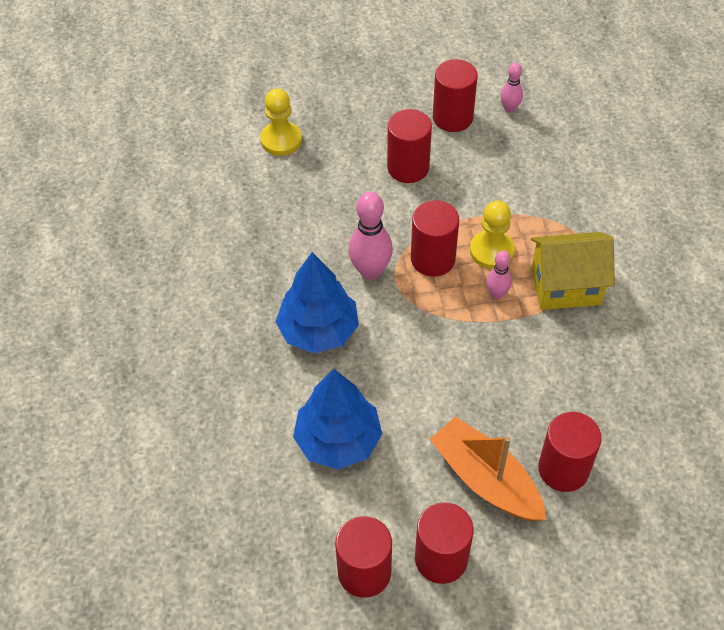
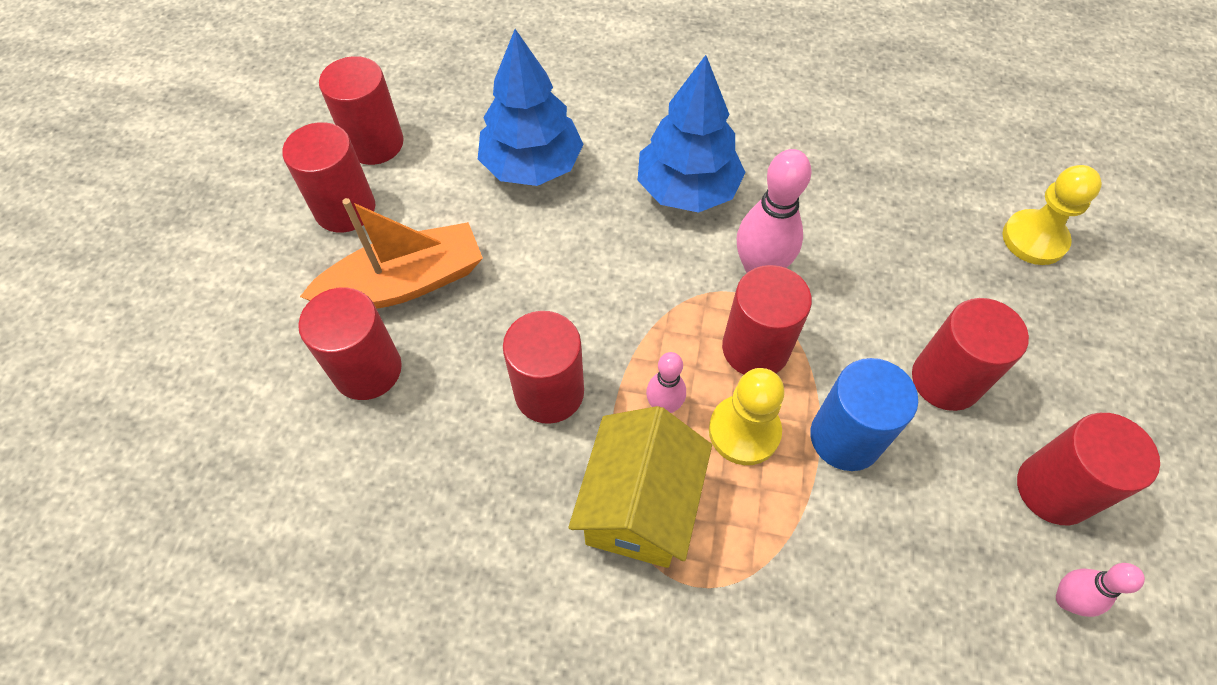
camera: 110 degrees right, 5 degrees up
none -> red cylinder [503,311,584,424]
none -> blue cylinder [810,358,918,471]

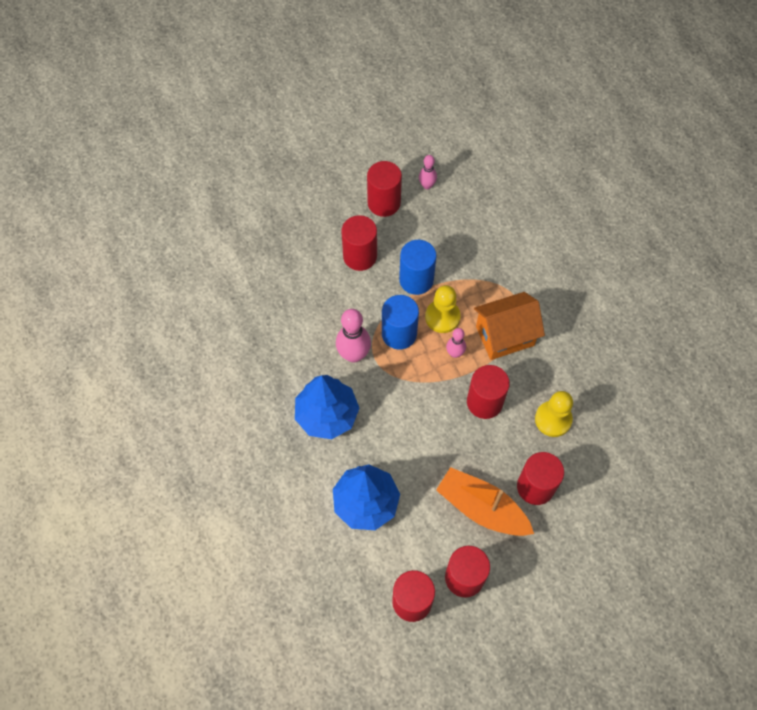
camera: 125 degrees left, 5 degrees up
yellow house [568,406,712,568] -> orange house [474,292,545,360]
red cylinder [722,265,812,375] -> blue cylinder [382,295,419,350]
yellow pawn [1002,165,1102,265] -> yellow pawn moved to [535,391,573,437]

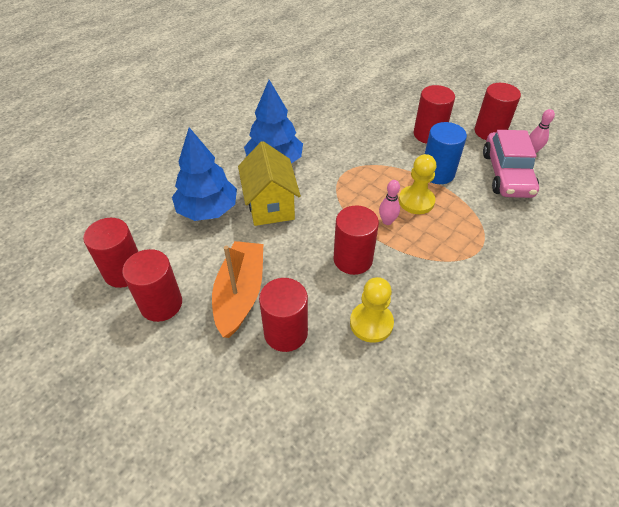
camera: 65 degrees right, 15 degrees down
pink bowling pin [336,309,371,363] -> none
blue cylinder [382,295,419,350] -> none
orange house [474,292,545,360] -> none
none -> yellow house [238,141,301,226]
none -> pink car [483,130,539,198]

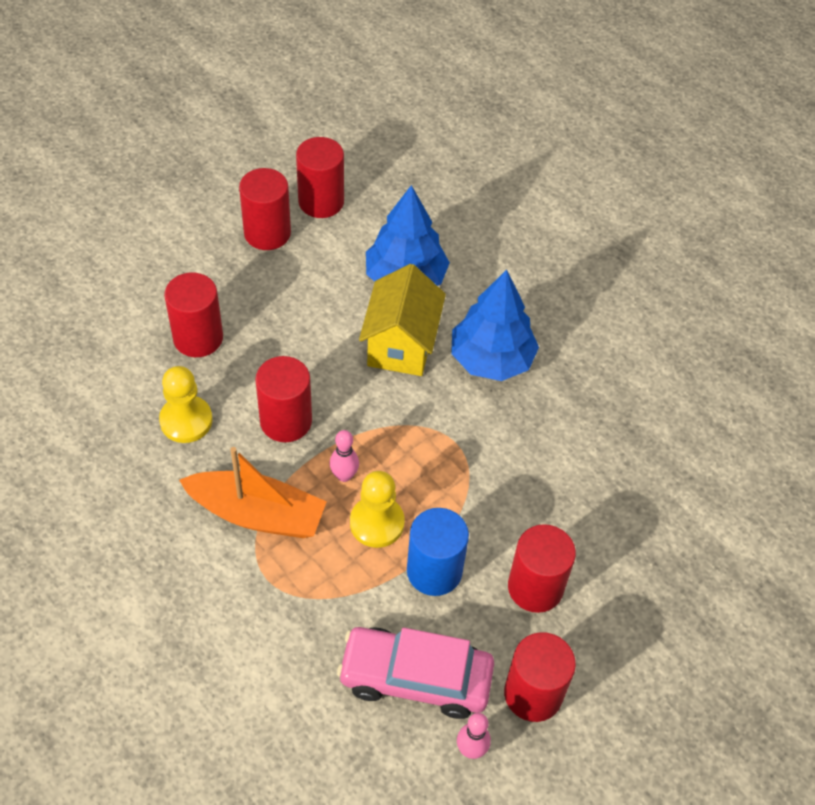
camera: 95 degrees right, 5 degrees up
orange boat [212,241,263,338] -> orange boat moved to [179,447,327,538]
yellow house [238,141,301,226] -> yellow house turned 75 degrees counterclockwise [359,264,446,376]

